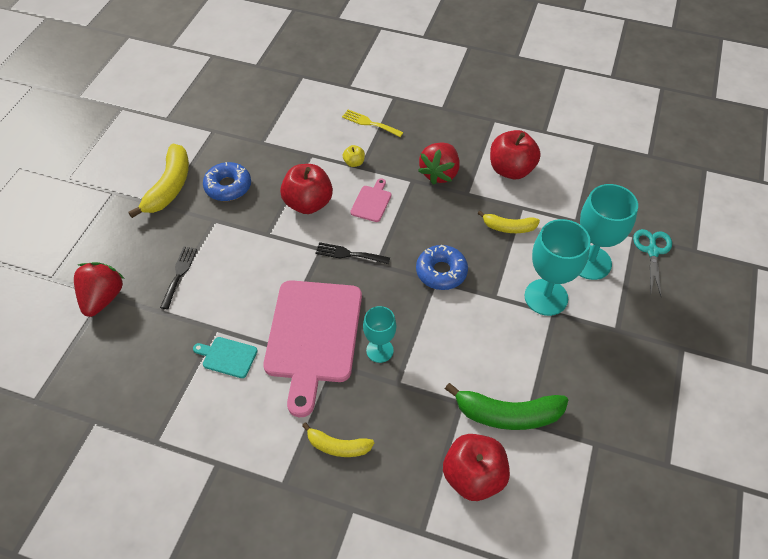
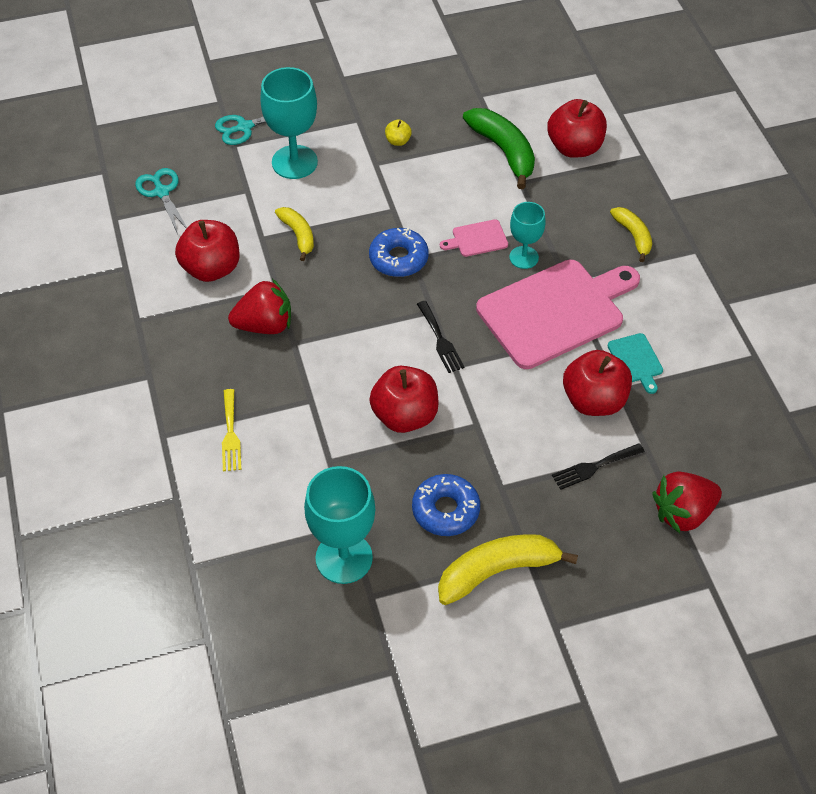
camera: 125 degrees left, 0 degrees up
yellow apple [343,145,365,167] -> yellow apple moved to [385,120,412,146]
pink cutting board [350,178,391,222] -> pink cutting board moved to [440,219,508,257]
turquoise goblet [525,219,591,316] -> turquoise goblet moved to [304,466,375,584]
none -> turquoise scissors [135,168,187,234]
none -> red apple [563,350,632,416]

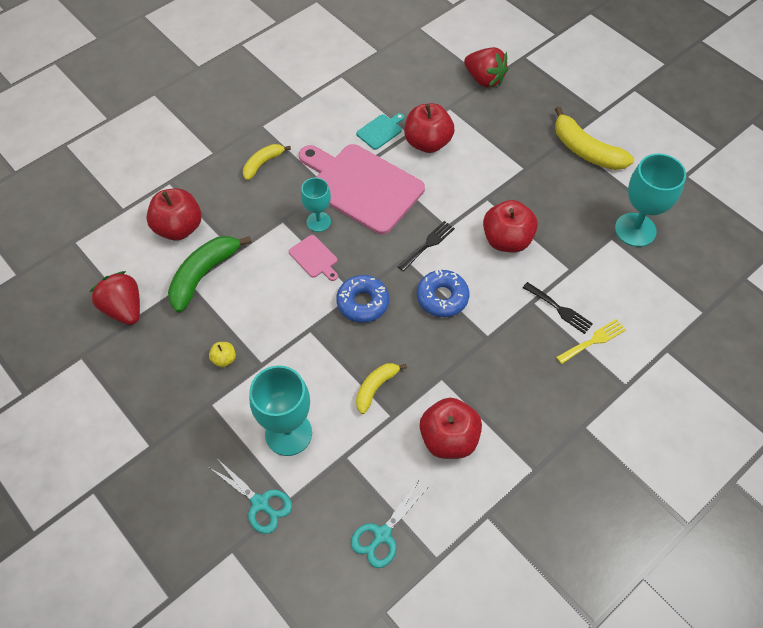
camera: 115 degrees left, 5 degrees up
red strawberry [228,279,291,334] -> red strawberry moved to [90,271,140,325]
blue donut [412,474,480,536] -> blue donut moved to [417,270,469,317]
black fork [552,443,645,490] -> black fork moved to [523,282,593,334]

